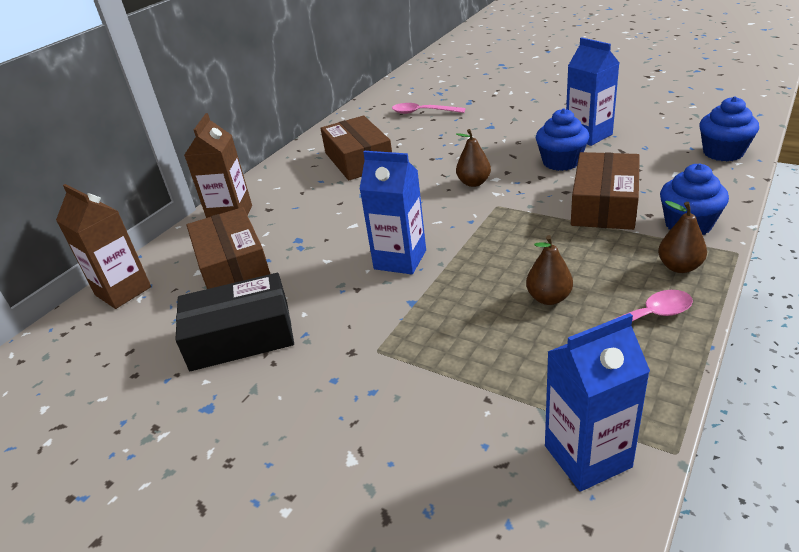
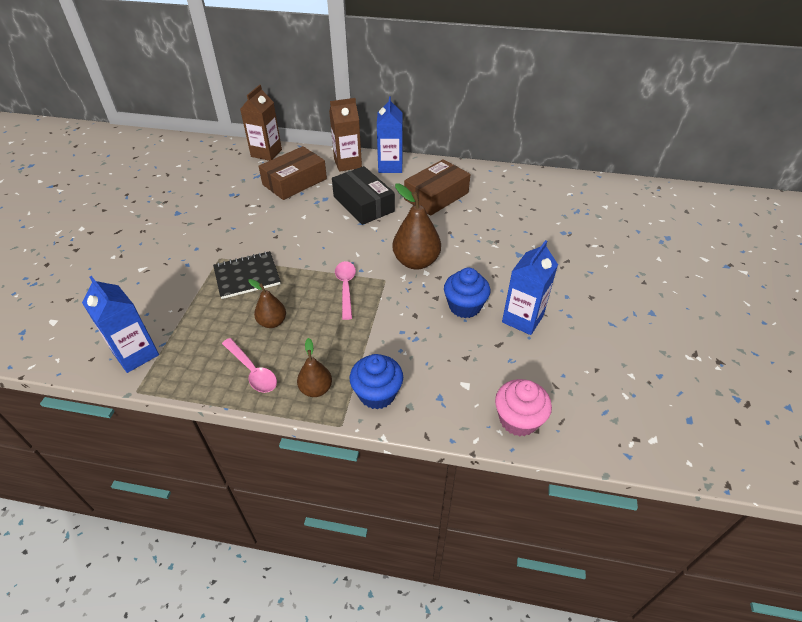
camera: 65 degrees right, 10 degrees up
black box [175,273,294,371] -> black box moved to [332,166,395,225]
blue carton [359,151,426,274] -> blue carton moved to [377,96,403,173]
pink spoon [392,103,466,114] -> pink spoon moved to [335,261,356,320]
brown pear [456,129,491,187] -> brown pear [392,183,441,269], size x1.73
brown box [571,152,640,230] -> none
blue cupcake [699,96,759,161] -> pink cupcake [495,379,552,436]
none -> black notebook [213,251,281,299]

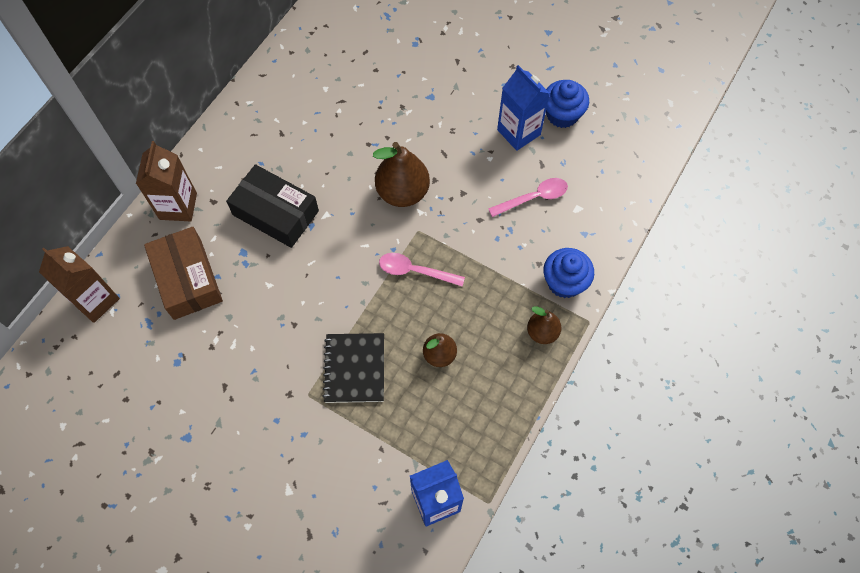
camera: 70 degrees left, 20 degrees up
pink spoon [222,338,277,393] -> pink spoon moved to [488,178,568,217]
black box [332,166,395,225] -> black box turned 45 degrees clockwise [226,164,319,248]
blue carton [377,96,403,173] -> none
brown box [404,159,471,216] -> none
blue cupcake [444,268,490,318] -> blue cupcake moved to [546,80,589,128]
pink cupcake [495,379,552,436] -> none

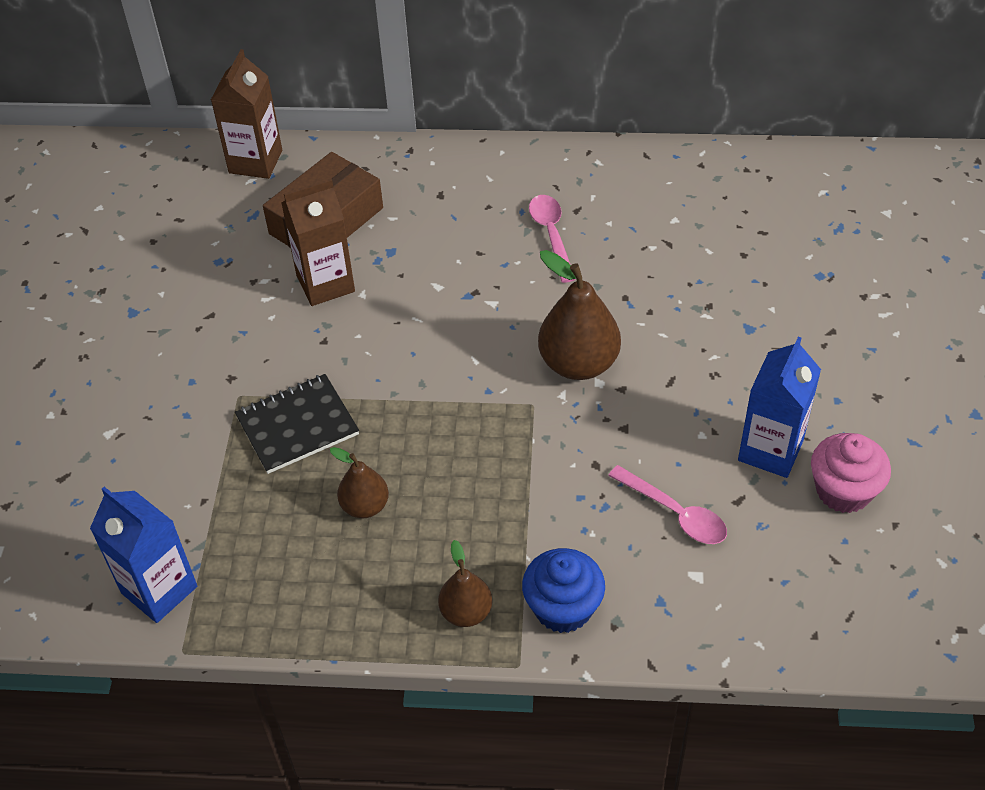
camera: 65 degrees right, 15 degrees down
brown carton [136,141,197,222] -> brown carton moved to [281,179,355,306]
black box [226,164,319,248] -> none
pink spoon [379,253,465,286] -> pink spoon moved to [529,195,576,283]
blue cupcake [546,80,589,128] -> pink cupcake [811,433,891,513]

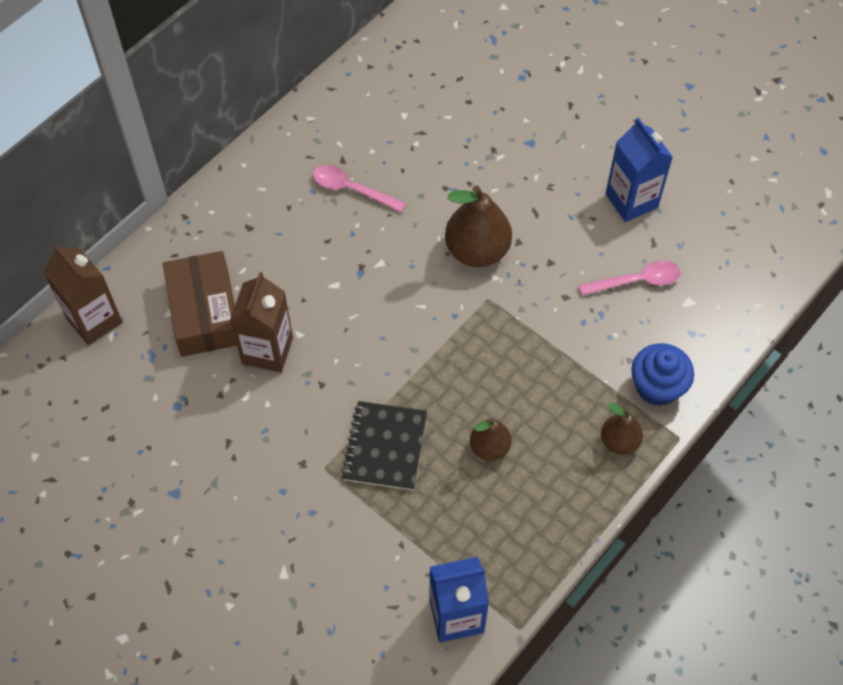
camera: 55 degrees left, 10 degrees up
pink cupcake [811,433,891,513] -> none

